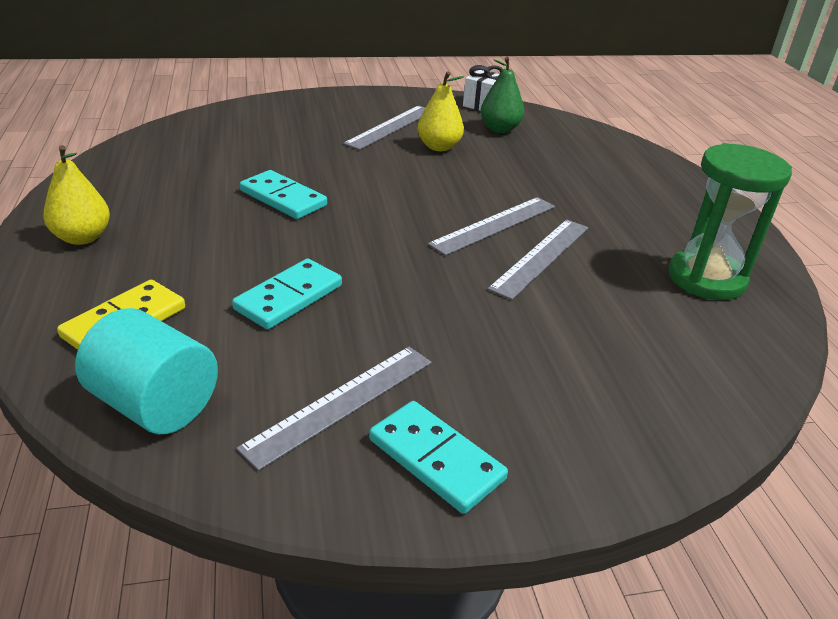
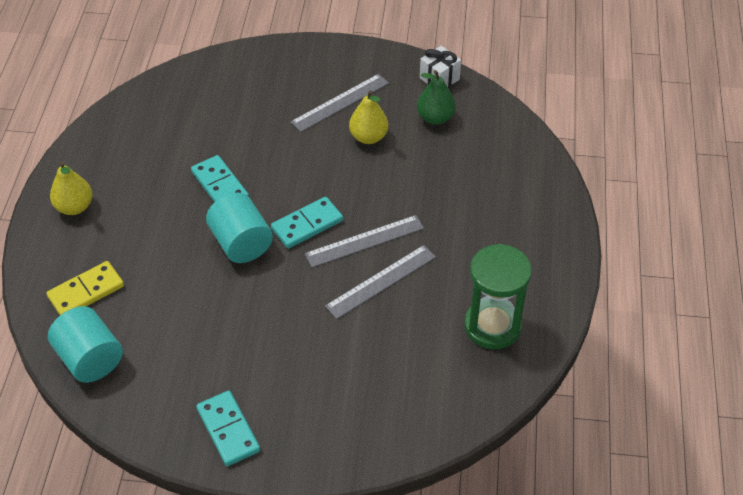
camera: 20 degrees right, 15 degrees up
turquoise domino [232,258,342,330] -> turquoise domino moved to [271,197,343,249]
grey ruler [236,347,431,471] -> none
none -> turquoise cylinder [206,193,273,263]

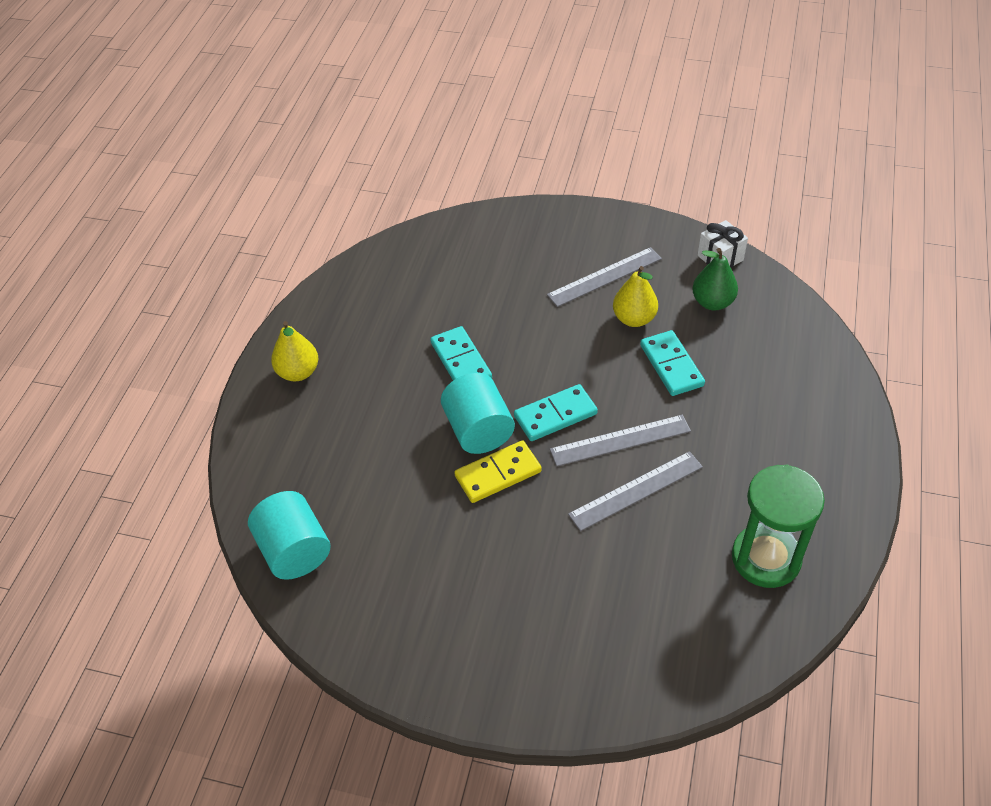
camera: 10 degrees right, 0 degrees up
yellow domino [46,261,124,315] -> yellow domino moved to [454,440,542,503]
turquoise domino [196,391,260,466] -> turquoise domino moved to [640,330,705,396]

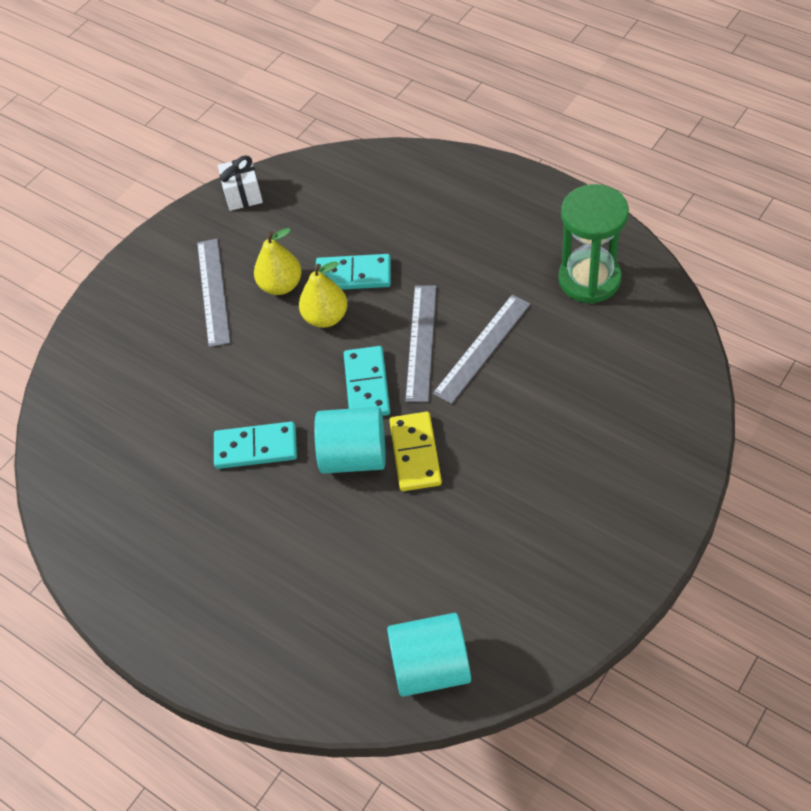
camera: 65 degrees left, 5 degrees up
yellow pear [271,321,318,381] -> yellow pear moved to [299,261,348,328]
grey ruler [568,451,703,531] -> grey ruler turned 45 degrees clockwise [433,295,531,404]
green pear [692,248,738,311] -> none

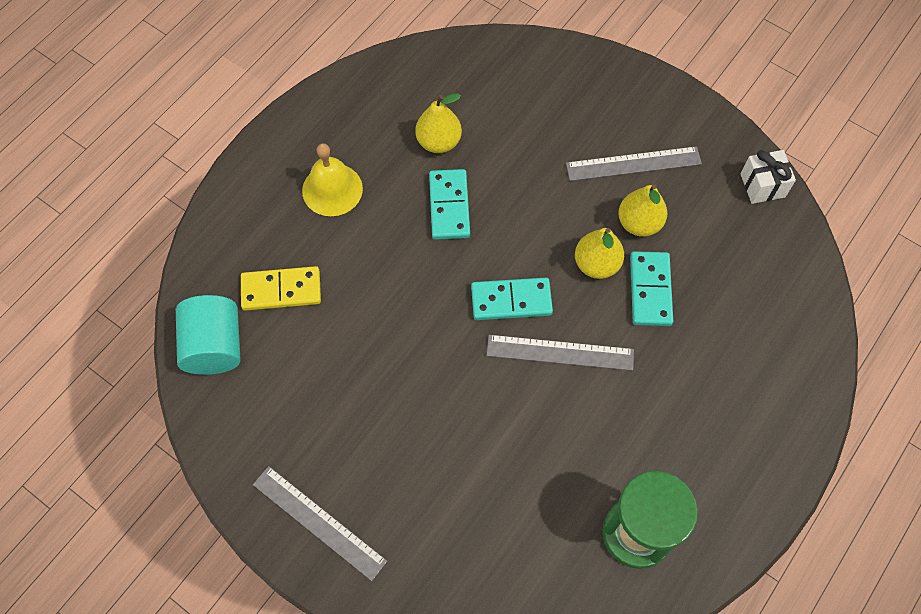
camera: 85 degrees right, 10 degrees up
turquoise cylinder [314,407,386,474] -> none
yellow domino [389,412,442,491] -> yellow domino moved to [241,266,321,311]
grey ruler [433,295,531,404] -> grey ruler moved to [253,466,387,581]
none -> yellow bell [302,143,363,216]
none -> yellow pear [415,93,462,153]

